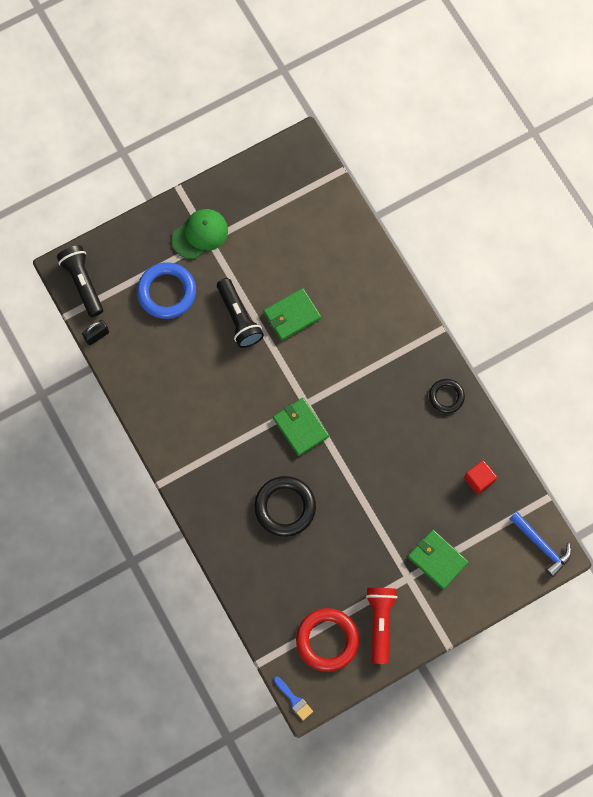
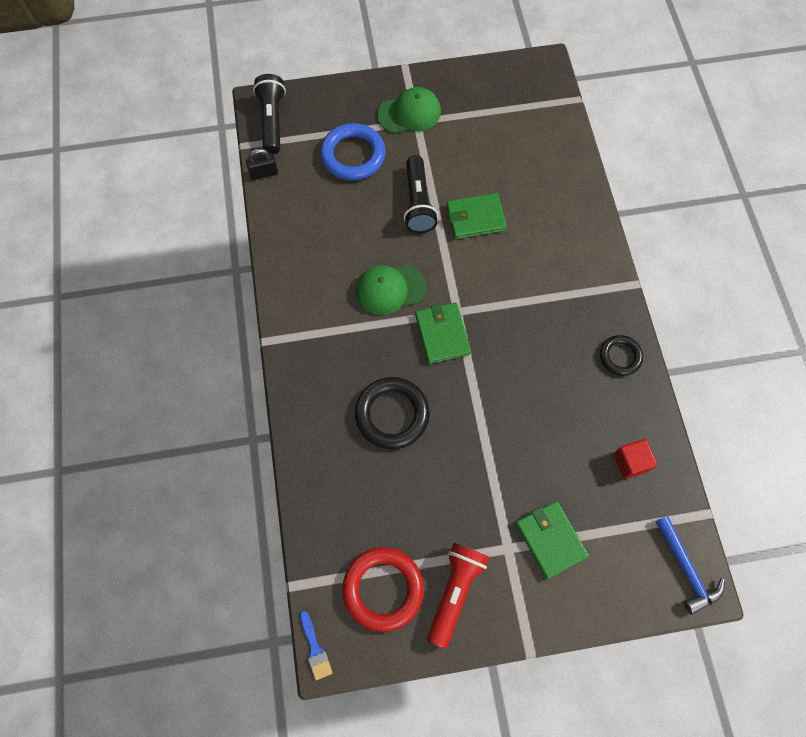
camera: 20 degrees right, 5 degrees down
none -> green cap [356,265,426,315]

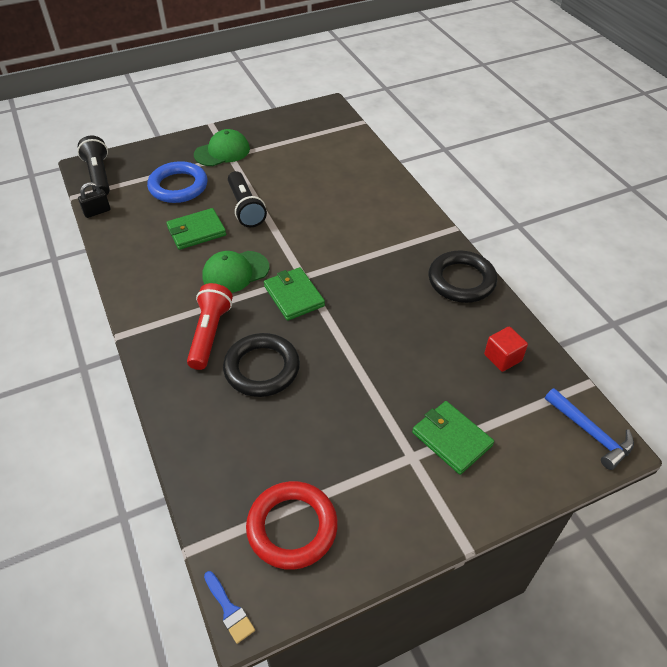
camera: 15 degrees left, 20 degrees down
red flashlight [427,543,489,649] -> red flashlight moved to [187,283,233,370]
green wallet [446,193,507,239] -> green wallet moved to [166,208,226,250]
black ring [600,335,643,376] -> black ring [428,250,497,303], size x1.69

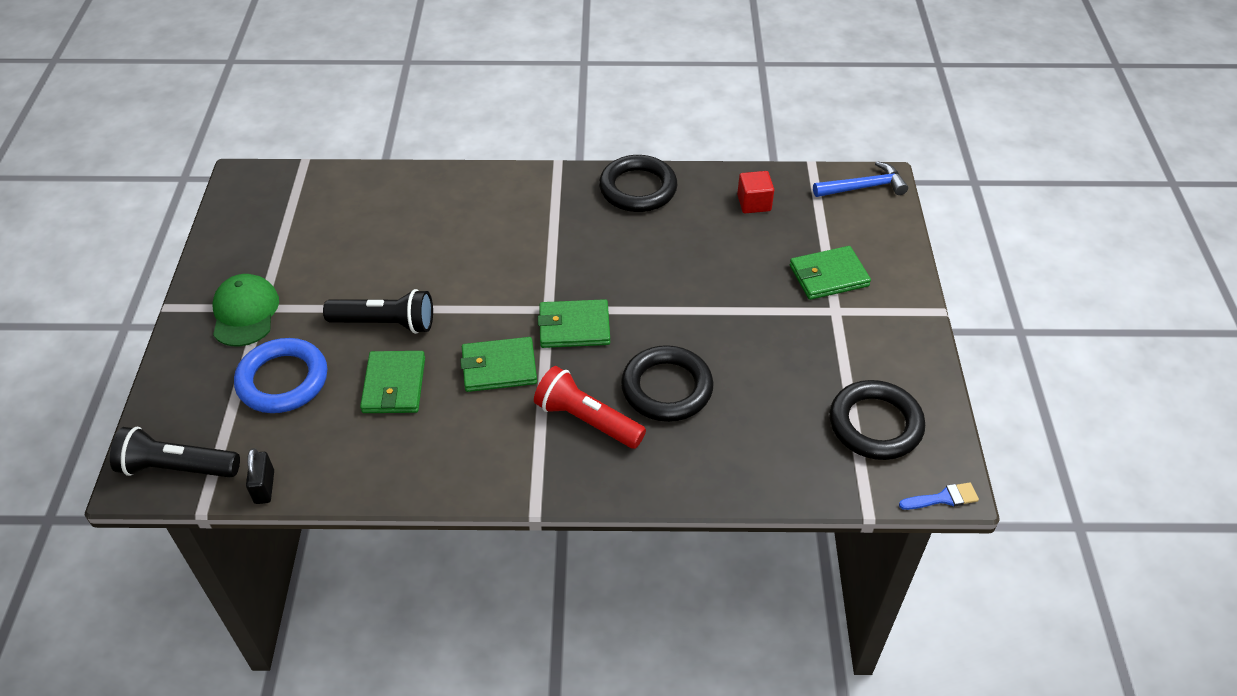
camera: 65 degrees left, 0 degrees up
green cap [202,251,269,293] -> green wallet [460,337,537,392]
red ring [246,481,338,570] -> black ring [829,380,925,460]

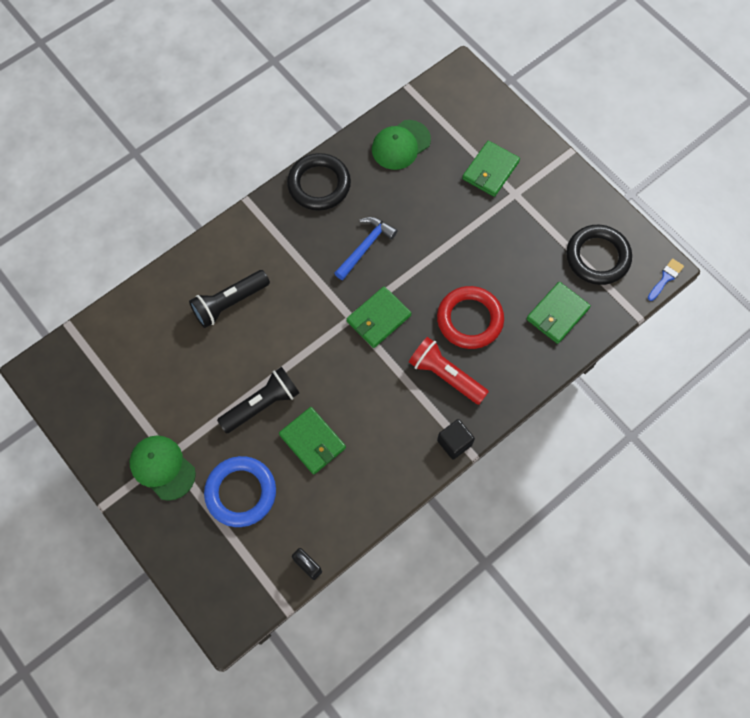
camera: 40 degrees left, 20 degrees up
black flashlight [110,427,240,478] -> black flashlight moved to [189,270,270,328]
green wallet [460,337,537,392] -> green wallet moved to [526,282,591,344]
red flashlight [534,366,646,449] -> red flashlight turned 45 degrees clockwise [409,337,489,405]
black ring [621,345,713,422] -> red ring [437,286,504,349]
red cube [737,171,774,213] -> green cap [372,120,431,170]
blue hammer [813,161,908,197] -> blue hammer moved to [335,217,398,280]
none -> black cube [437,419,475,460]

